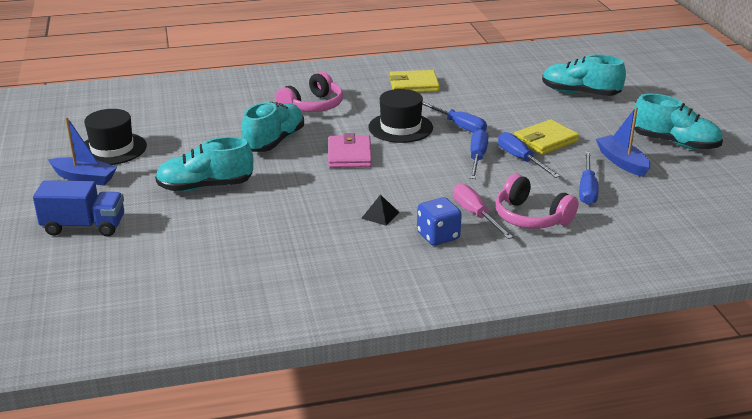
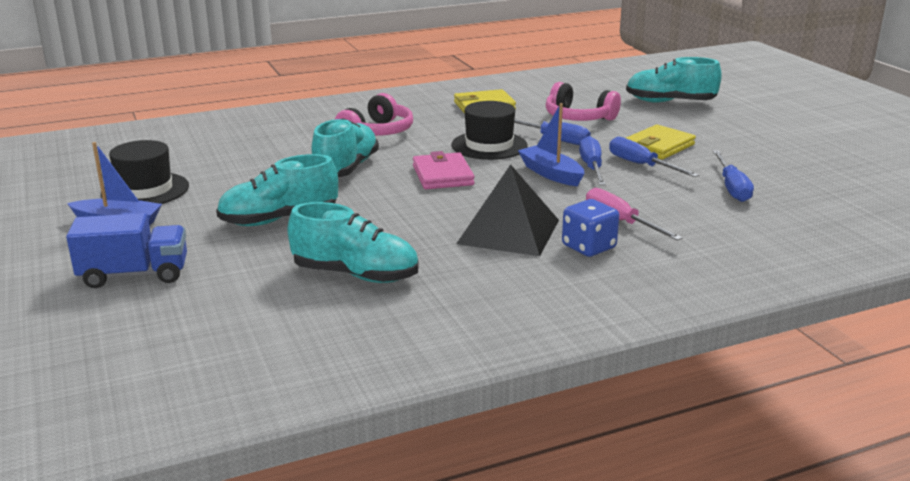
camera: 10 degrees left, 5 degrees down
black pyramid [361,194,399,226] -> black pyramid [456,164,559,256], size x2.41
pink headphones [495,174,578,229] -> pink headphones moved to [546,82,621,121]
blue boat [596,107,651,177] -> blue boat moved to [518,103,584,186]
turquoise shoe [634,94,723,150] -> turquoise shoe moved to [287,202,418,283]

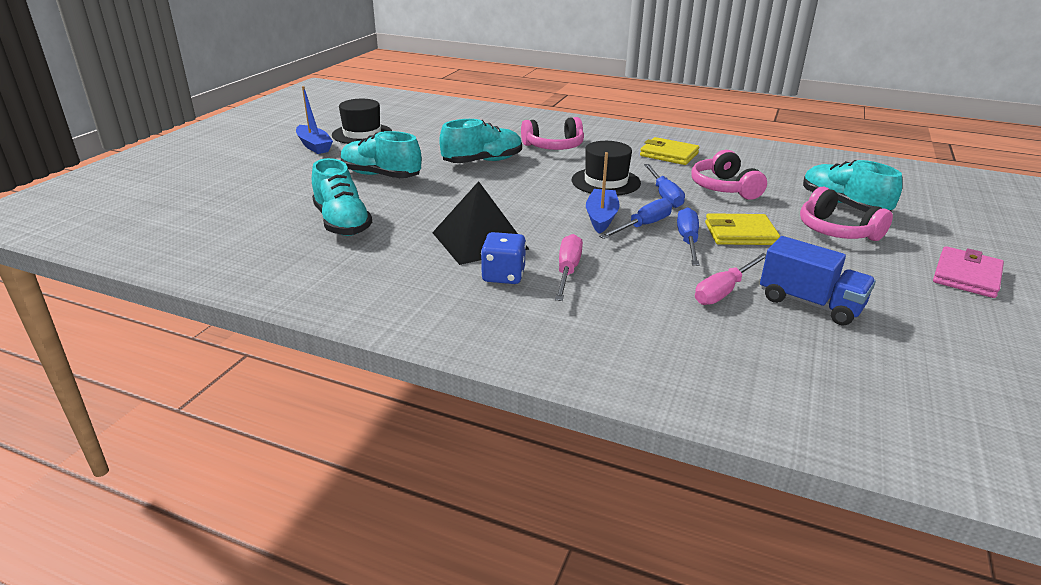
camera: 45 degrees right, 5 degrees up
blue truck [66,213,187,288] -> blue truck moved to [760,236,876,326]
pink wallet [413,151,475,189] -> pink wallet moved to [933,246,1004,298]
blue screwdriver [713,151,754,202] -> pink screwdriver [695,253,766,305]
none -> pink headphones [800,187,893,241]

